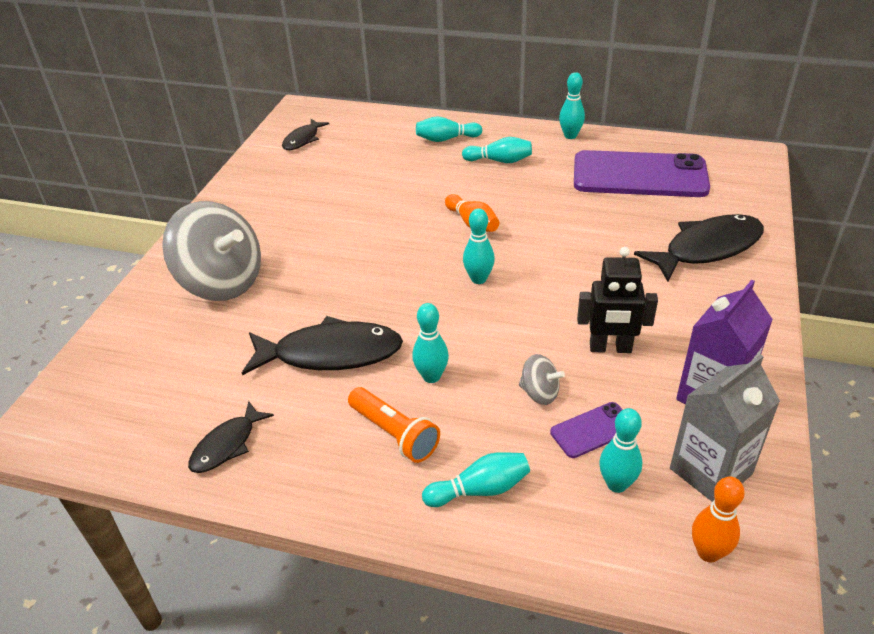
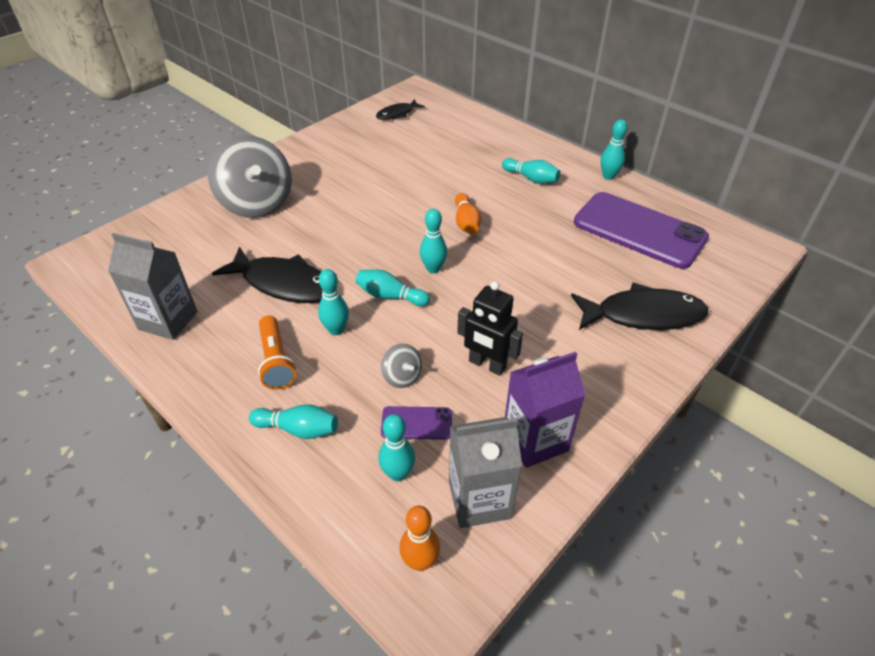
camera: 25 degrees right, 5 degrees up
black fish [188,401,274,473] -> grey carton [108,233,198,340]
turquoise bowling pin [416,116,482,142] -> turquoise bowling pin moved to [356,269,430,306]

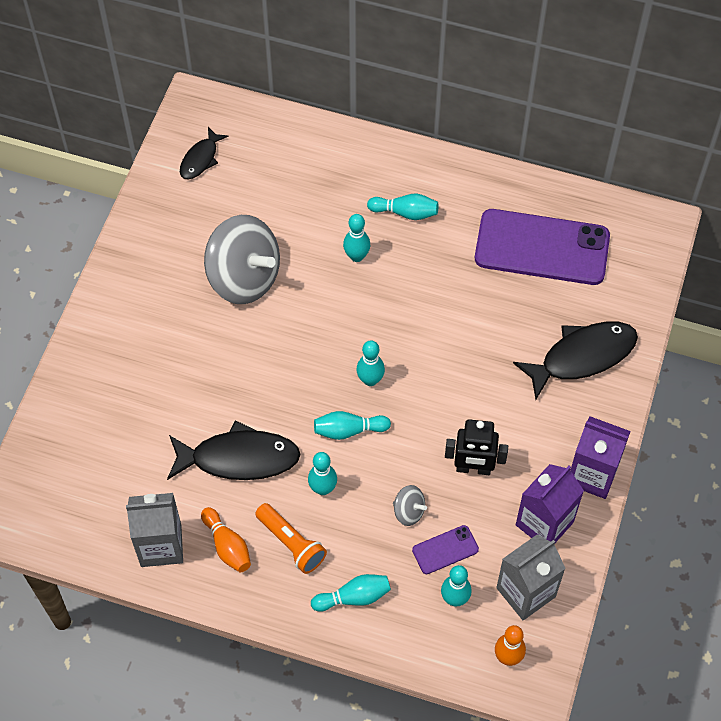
camera: 25 degrees left, 15 degrees up
grey spinning top [208,135,292,218] -> grey spinning top moved to [204,215,280,304]
orange bowling pin [455,193,481,235] -> orange bowling pin moved to [201,507,251,572]
turquoise bowling pin [601,119,627,180] -> turquoise bowling pin moved to [343,214,370,262]
none -> purple carton [570,416,631,499]

